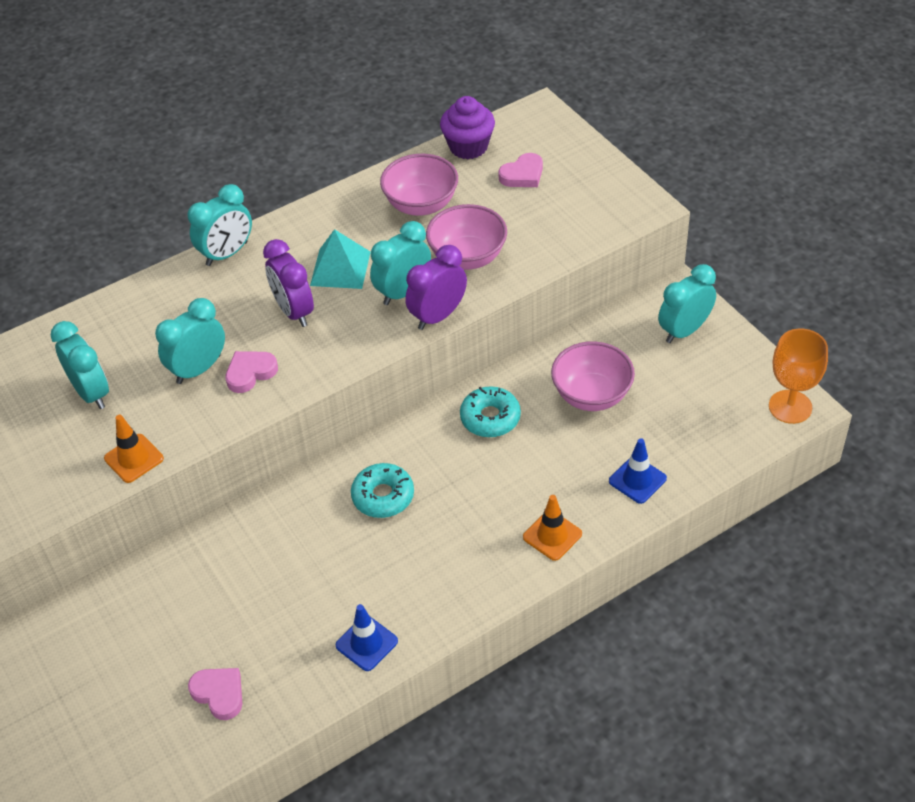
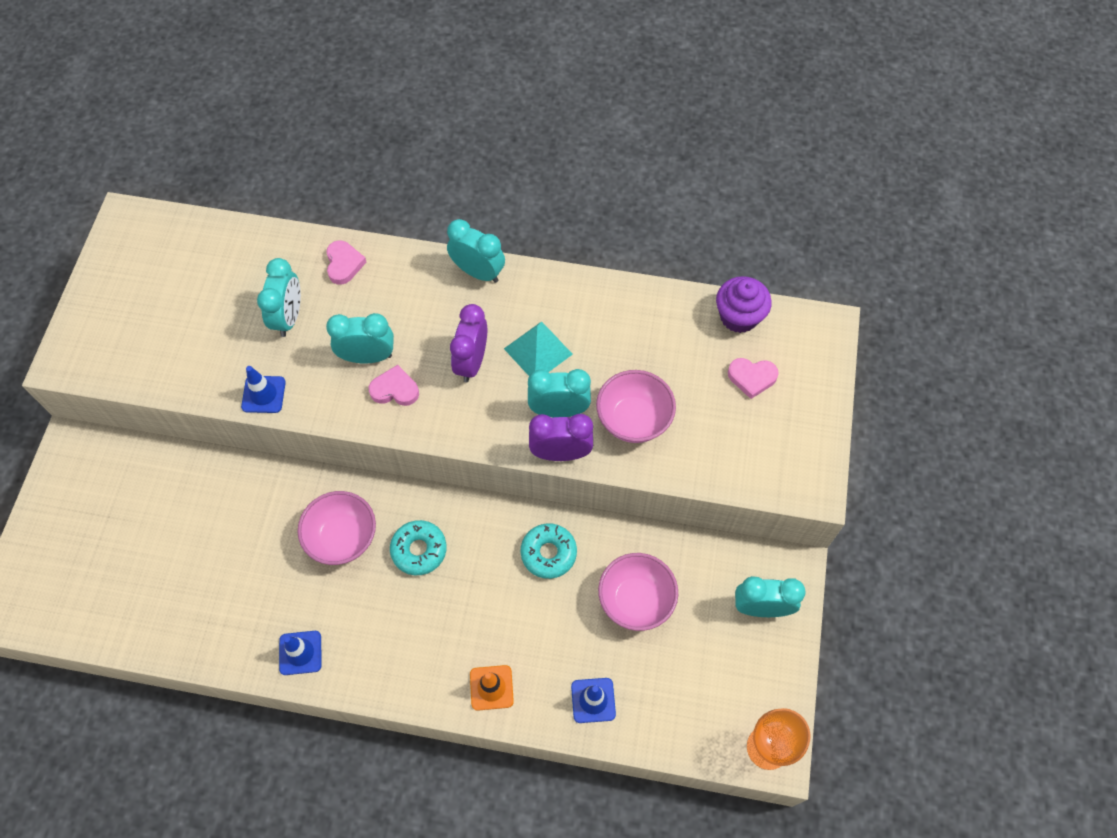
camera: 40 degrees right, 15 degrees up
orange traffic cone [104,415,164,483] -> blue traffic cone [241,366,286,413]
turquoise clock [188,184,252,266] -> turquoise clock turned 150 degrees counterclockwise [447,219,505,283]
pink heart [188,668,242,720] -> pink heart moved to [326,240,366,285]
pink bowl [380,154,458,216] -> pink bowl moved to [298,491,376,565]

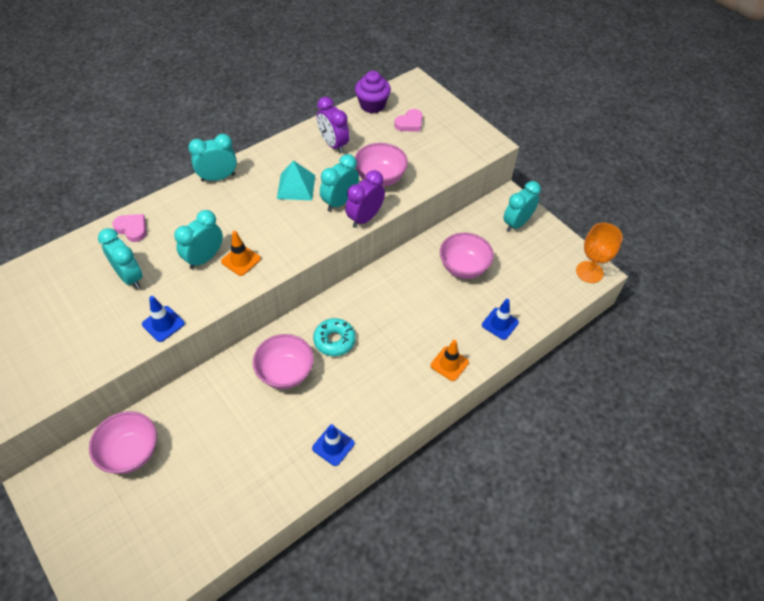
camera: 50 degrees left, 10 degrees down
pink heart [369,365,419,406] -> orange traffic cone [221,231,261,276]
purple clock [450,304,487,382] -> purple clock moved to [317,97,349,153]
turquoise donut [520,523,577,579] -> none
none -> pink bowl [89,411,157,474]

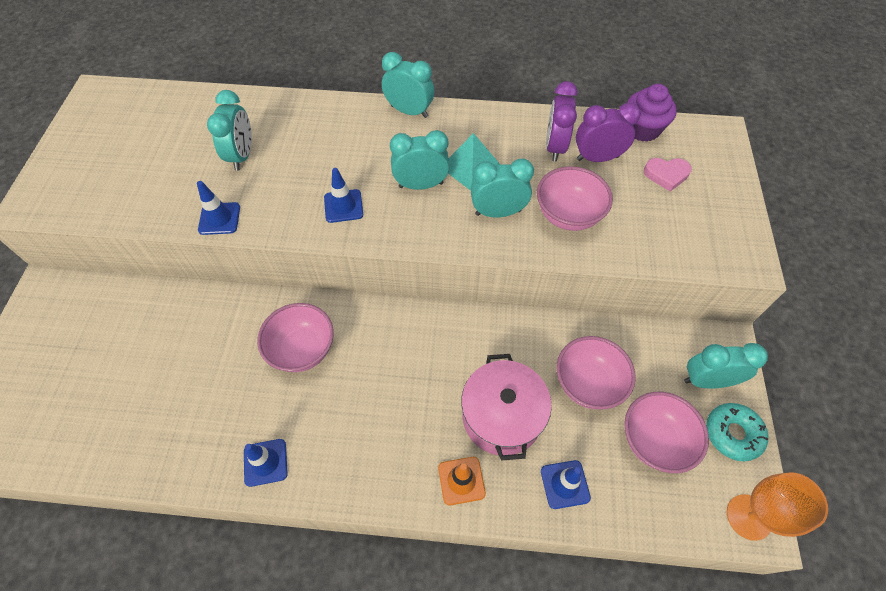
camera: 45 degrees right, 5 degrees up
pink bowl [89,411,157,474] -> pink bowl moved to [624,392,709,473]
pink heart [112,214,146,242] -> none
turquoise clock [174,210,223,269] -> turquoise clock moved to [390,130,450,190]
orange traffic cone [221,231,261,276] -> blue traffic cone [324,168,363,223]
turquoise donut [313,318,356,356] -> turquoise donut moved to [706,403,768,461]
purple clock [345,170,385,228] -> purple clock moved to [576,103,641,162]
none -> pink pot [461,354,552,461]

